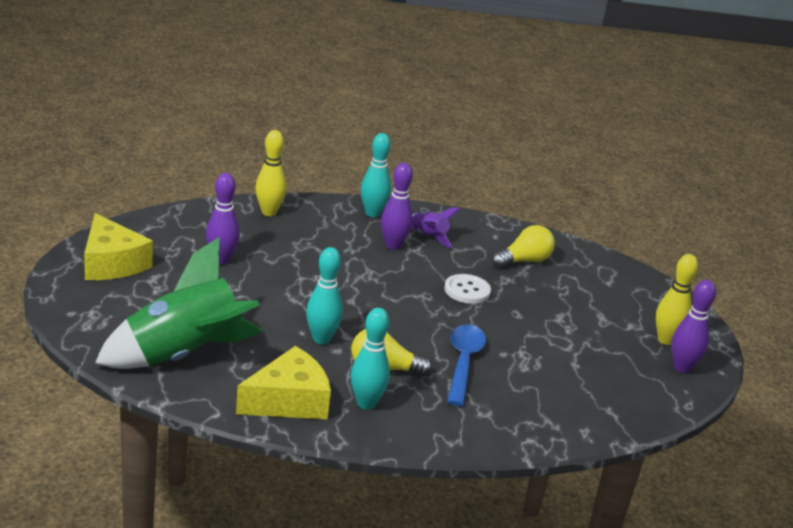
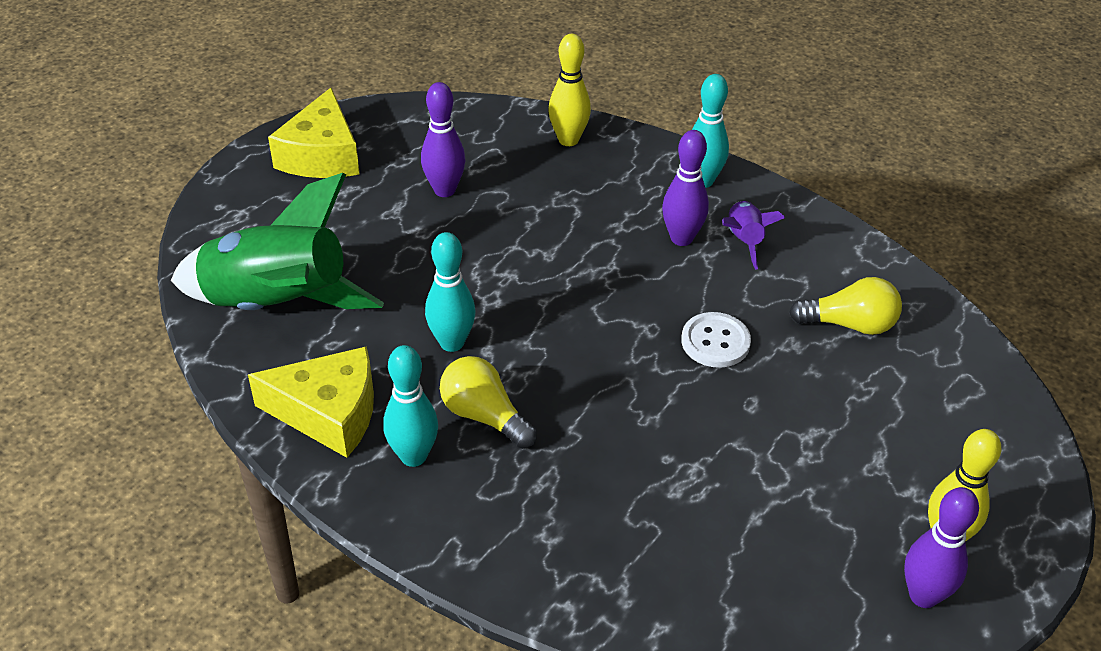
camera: 40 degrees right, 15 degrees up
blue spoon [447,324,486,406] -> none

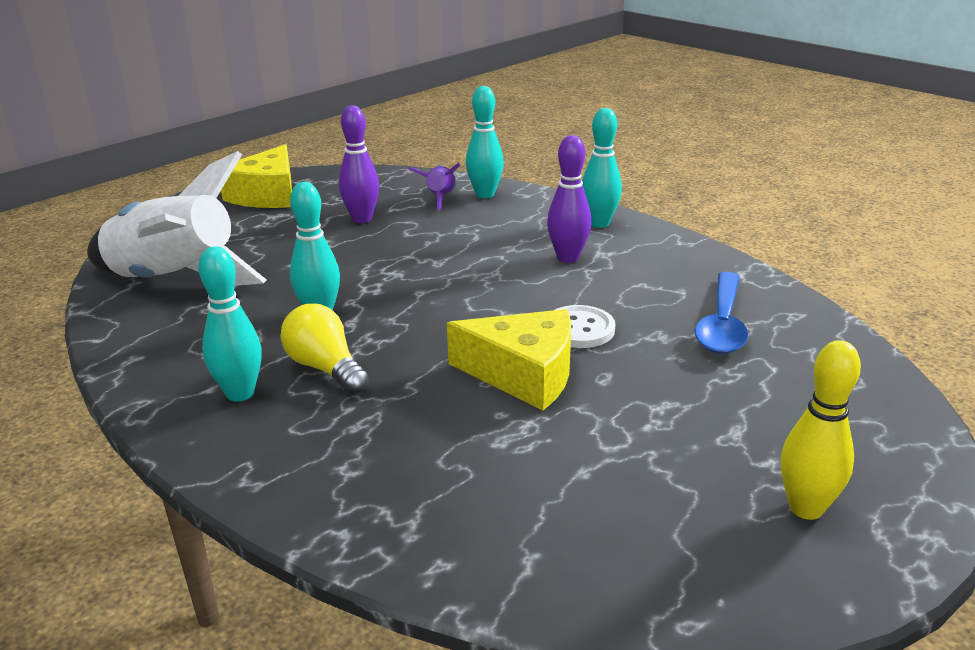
camera: 10 degrees right, 15 degrees down
green rocket [171,173,384,310] -> white rocket [87,151,267,286]
yellow cheese [248,346,374,458] -> yellow cheese moved to [447,309,571,410]
yellow bowling pin [548,34,591,146] -> turquoise bowling pin [466,86,504,198]
purple rocket [722,201,785,270] -> purple rocket moved to [408,163,460,211]
yellow light bulb [789,277,902,335] -> blue spoon [695,272,748,354]
purple bowling pin [904,487,979,608] -> none

